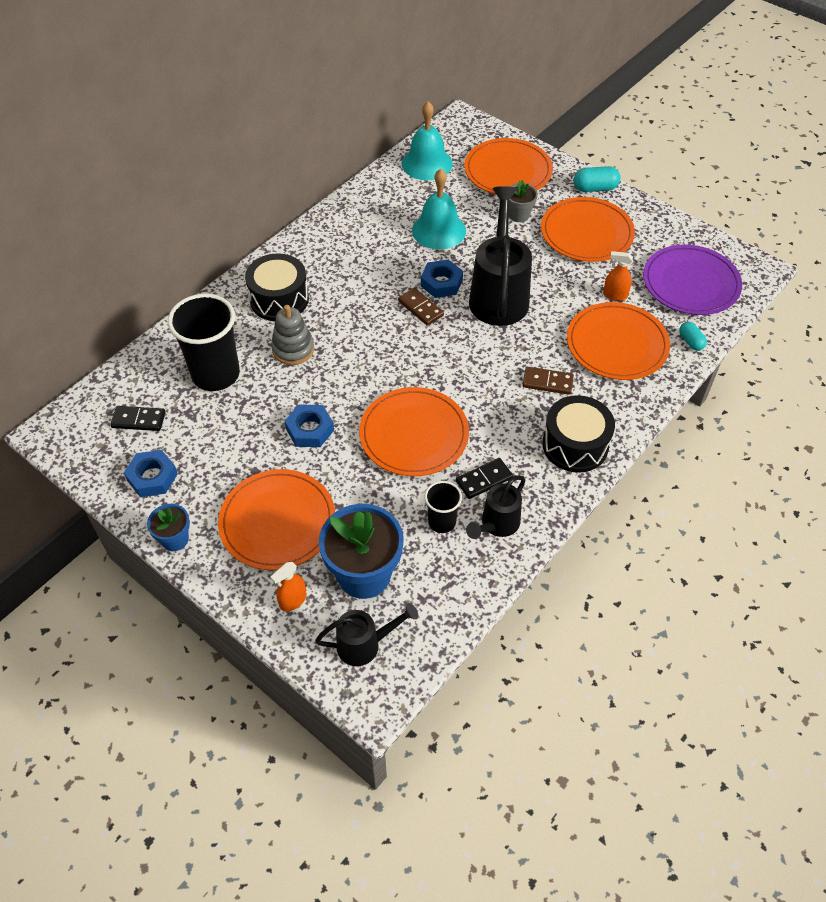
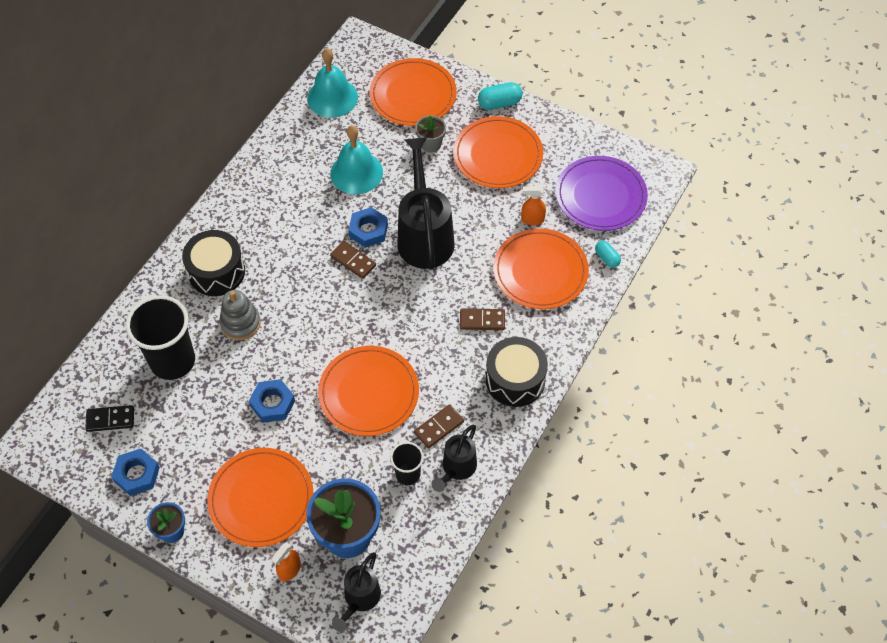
camera: 10 degrees left, 5 degrees up
black watering can [315,603,418,666] -> black watering can turned 135 degrees clockwise [332,552,381,632]
black domino [456,458,513,499] -> brown domino [414,404,464,448]

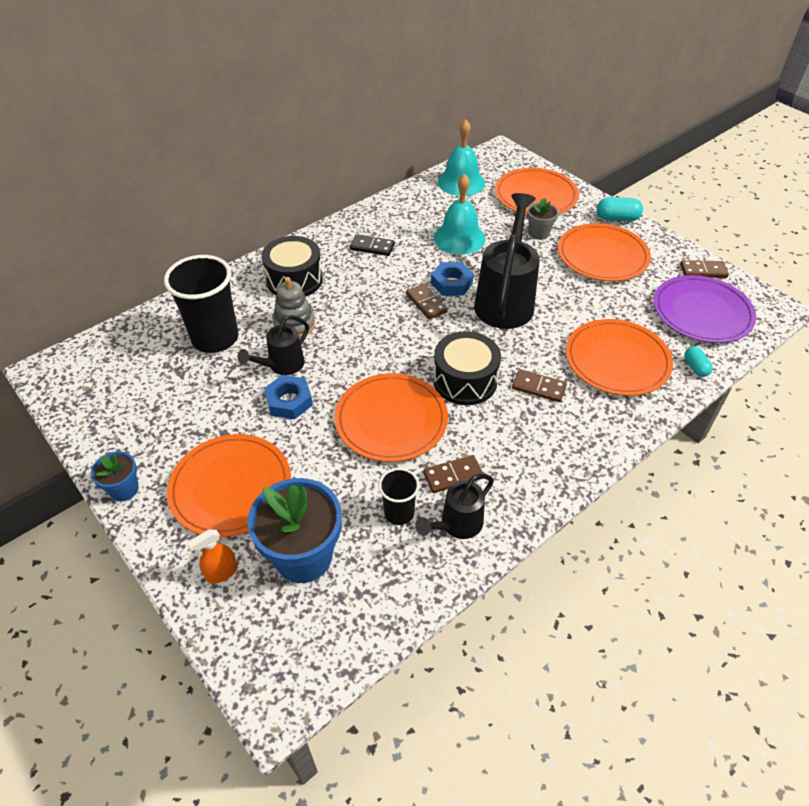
camera: 20 degrees right, 10 degrees down
black domino [85,405,134,432] -> black domino moved to [350,234,395,256]
blue nut [111,449,160,496] -> none
black watering can [332,552,381,632] -> black watering can moved to [238,315,309,375]
black drum [486,337,548,407] -> black drum moved to [433,331,501,405]
orange spray bottle [521,186,546,225] -> none
none -> brown domino [680,260,729,278]

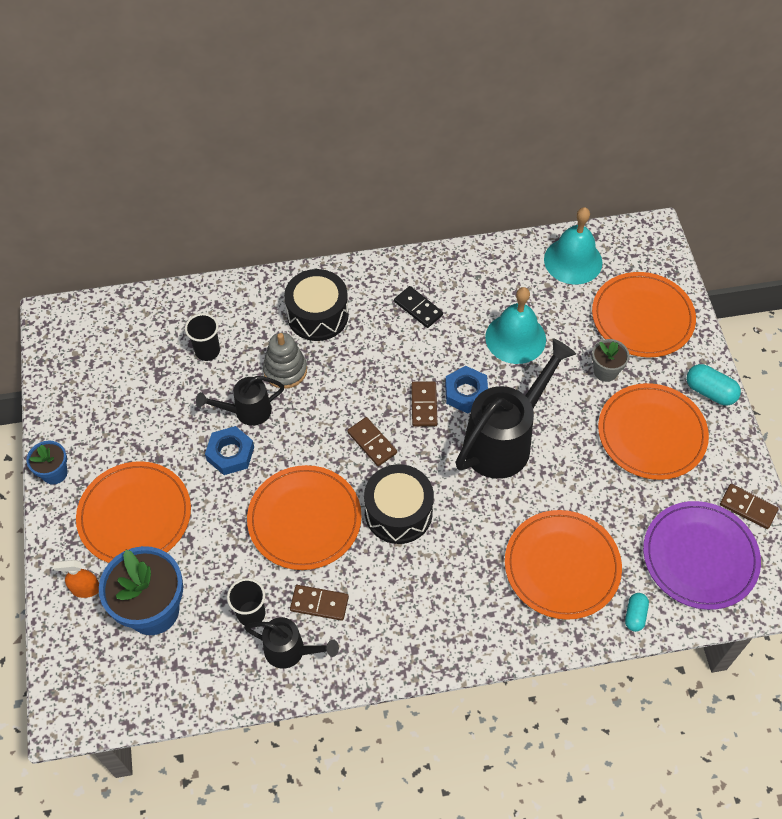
camera: 30 degrees right, 10 degrees up
black cup [164,255,239,353] -> black cup [185,313,220,361], size x0.52
black watering can [415,474,494,539] -> black watering can turned 150 degrees counterclockwise [245,617,339,669]
brown domino [512,369,567,402] -> brown domino moved to [347,417,397,466]

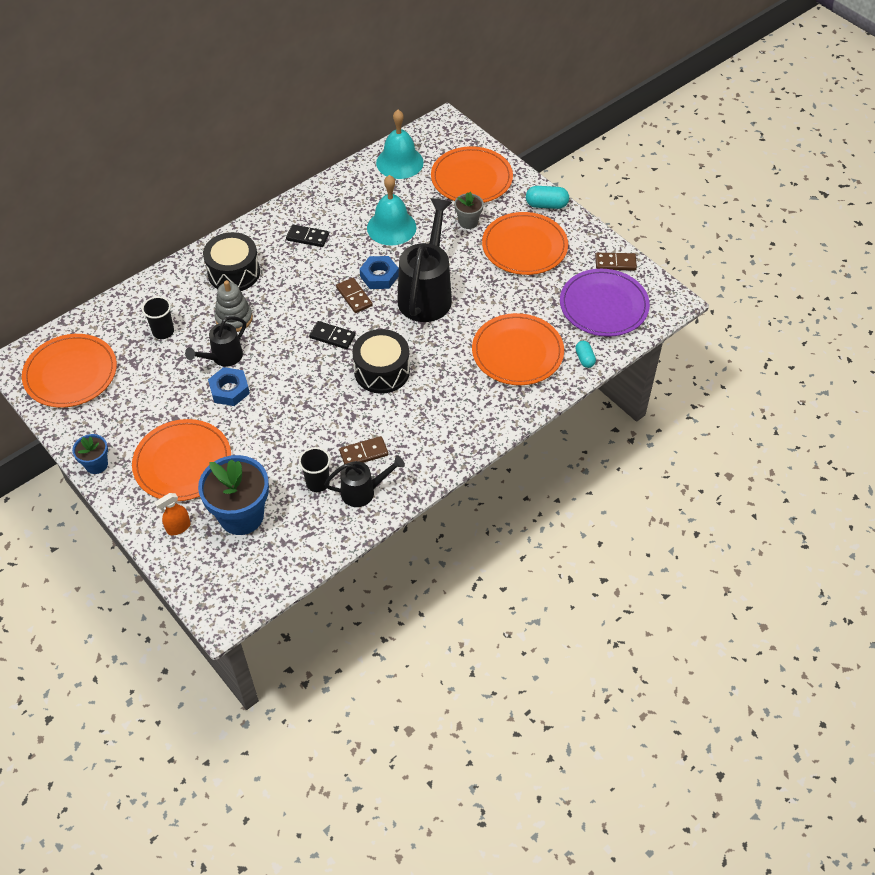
camera: 30 degrees left, 5 degrees down
orange plate [247,465,362,570] -> orange plate moved to [22,334,117,408]
brown domino [347,417,397,466] -> black domino [309,321,355,349]

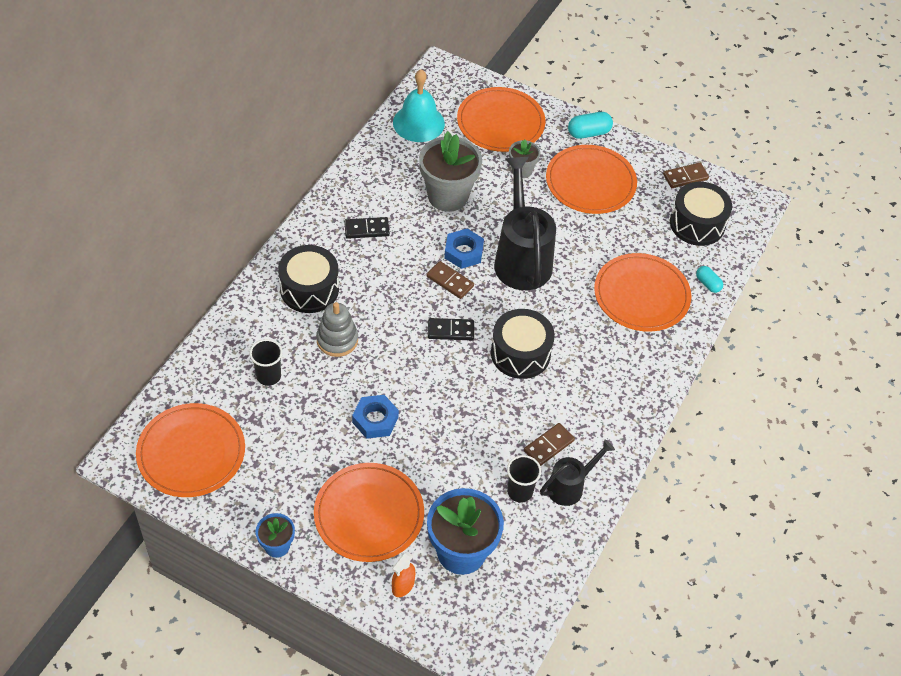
camera: 25 degrees left, 0 degrees up
black watering can [185,316,246,367] -> none
turquoise bell [367,175,417,246] -> grey flower pot [419,131,482,212]
purple plate [560,269,650,337] -> black drum [670,182,732,246]

